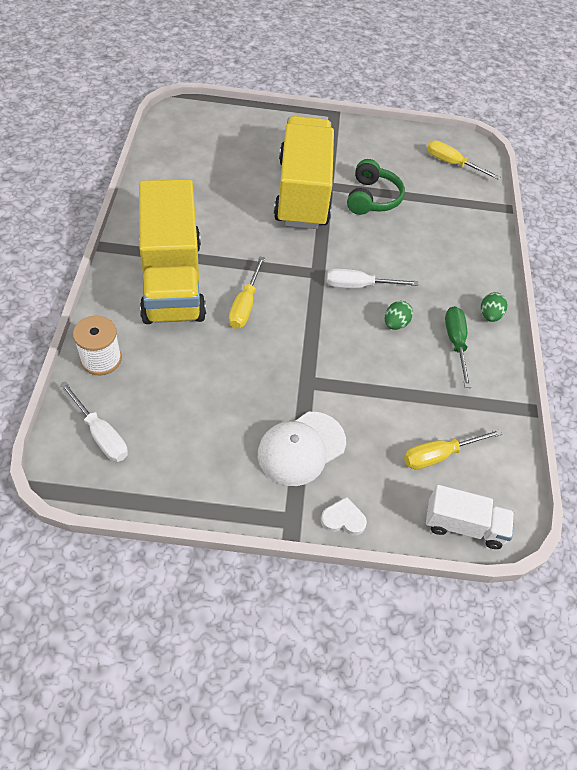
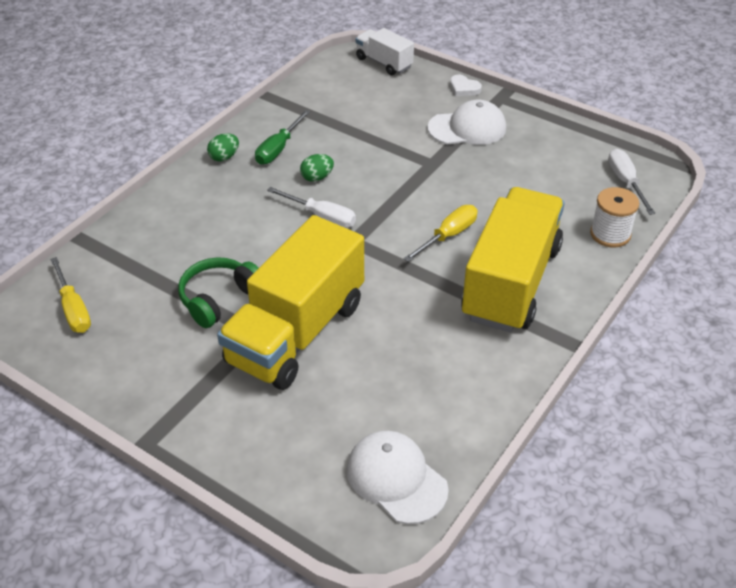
camera: 145 degrees left, 10 degrees down
yellow screwdriver [404,429,503,469] -> none
none -> white cap [346,431,449,524]

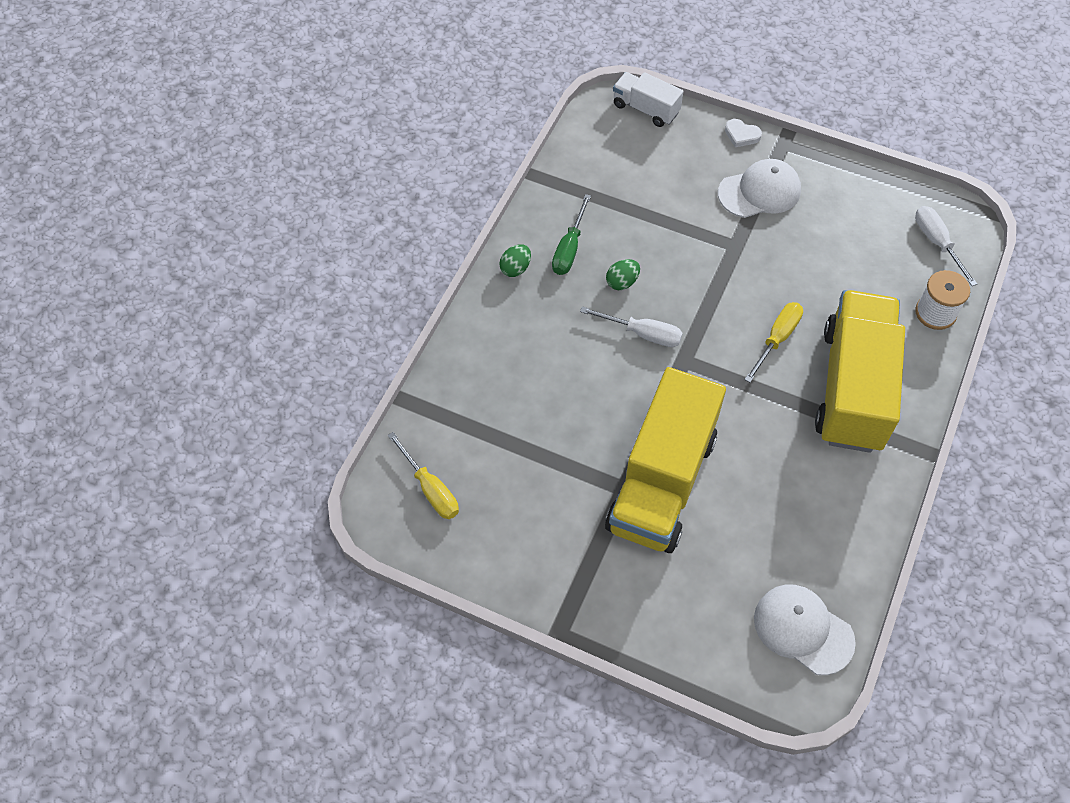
camera: 10 degrees left, 15 degrees up
green headphones [178,257,258,328] -> none

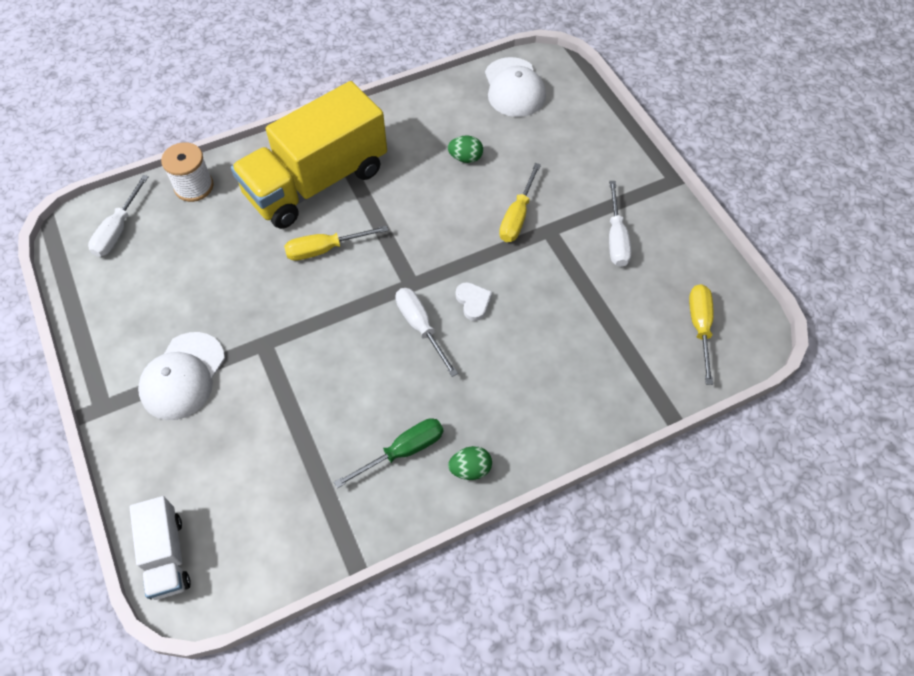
camera: 140 degrees left, 0 degrees up
yellow truck [605,367,726,553] -> yellow screwdriver [499,163,541,242]
green egg [606,259,640,290] -> green egg moved to [448,135,483,163]
white cap [718,159,801,218] -> white cap turned 90 degrees counterclockwise [138,332,225,420]
white heart [725,119,762,147] -> white heart moved to [456,282,492,321]
none -> white screwdriver [609,181,631,267]

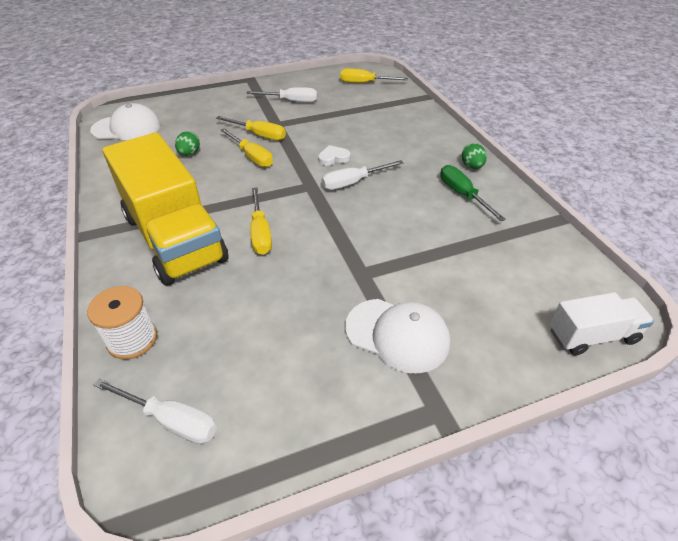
camera: 85 degrees left, 15 degrees down
none -> yellow screwdriver [220,128,273,167]

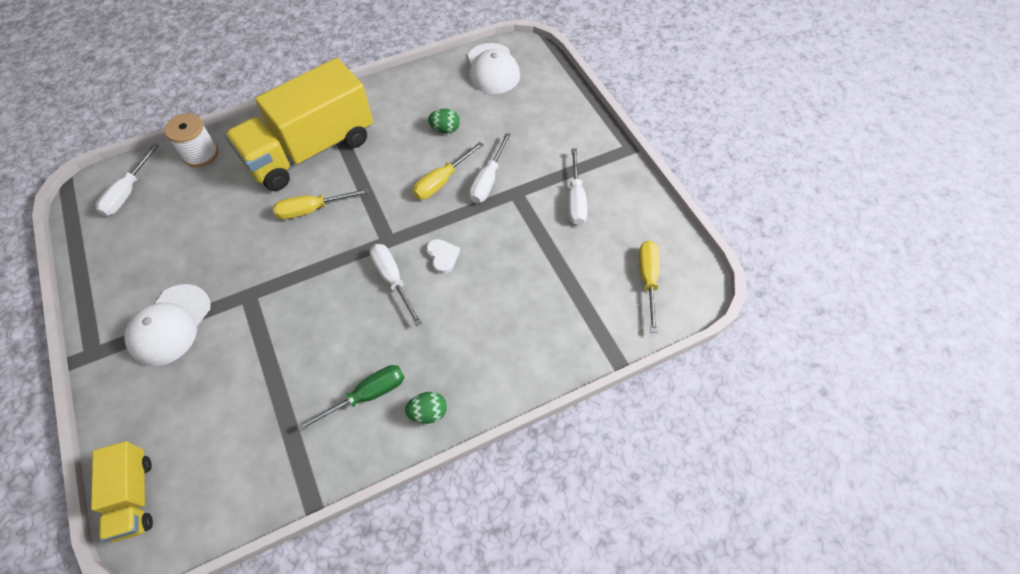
camera: 85 degrees right, 15 degrees up
yellow screwdriver [216,116,286,140] -> white screwdriver [469,133,511,203]
white truck [550,292,654,355] -> yellow truck [91,441,153,542]

